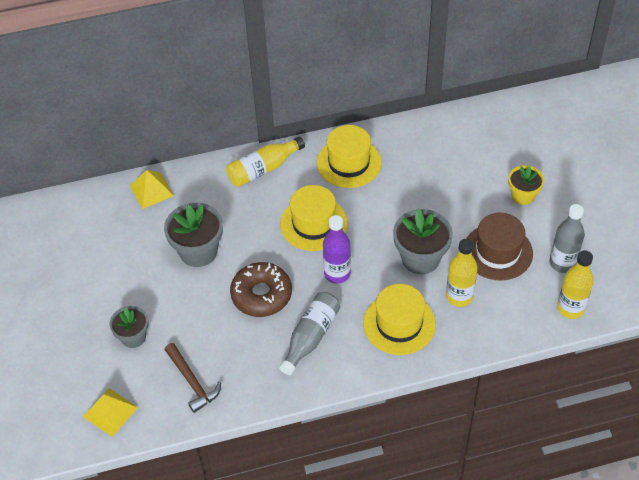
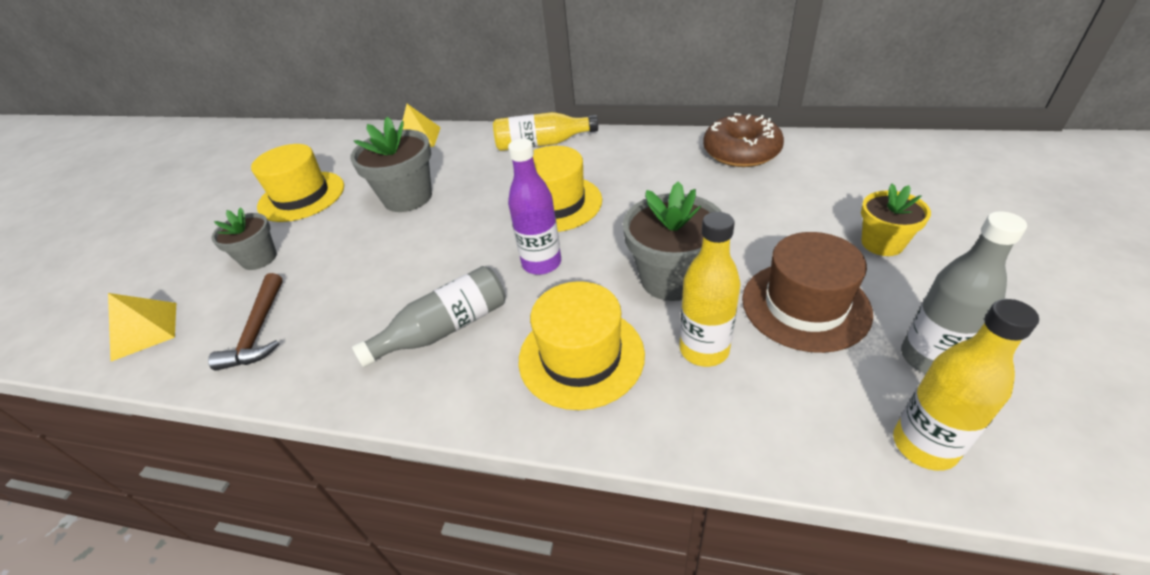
camera: 30 degrees right, 10 degrees down
brown donut [230,262,292,317] -> brown donut moved to [703,113,784,167]
yellow hat [317,125,382,188] -> yellow hat moved to [251,144,344,222]

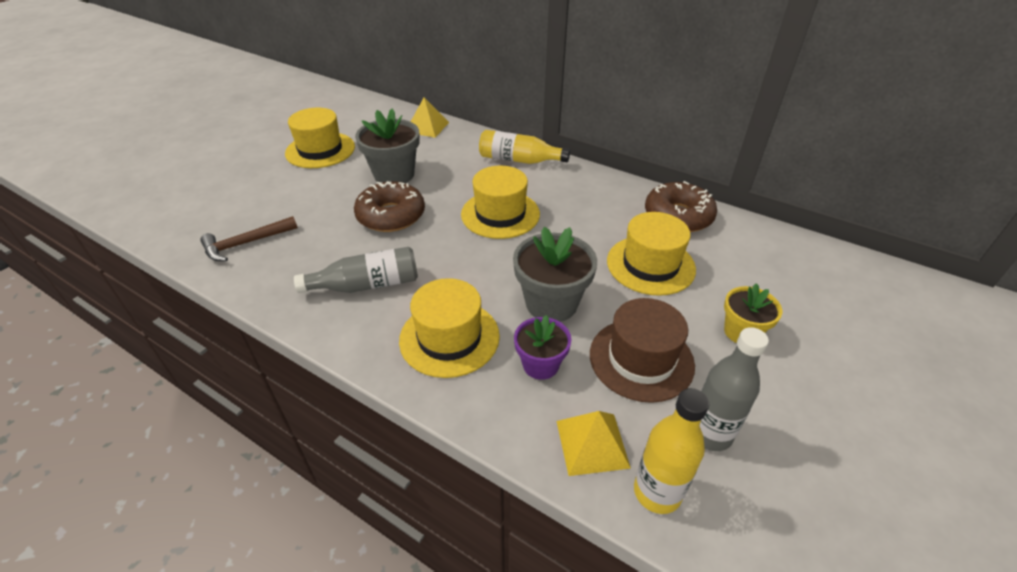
camera: 15 degrees right, 0 degrees up
yellow pyramid [108,293,176,361] -> yellow pyramid moved to [556,411,631,476]
brown hammer [208,273,283,371] -> brown hammer turned 45 degrees clockwise [200,216,298,261]
grey flower pot [211,207,277,270] -> none
purple bottle [508,139,561,275] -> none
yellow bottle [680,212,741,367] -> purple flower pot [514,315,571,380]
none -> brown donut [354,181,425,232]
none -> yellow hat [607,212,696,296]

